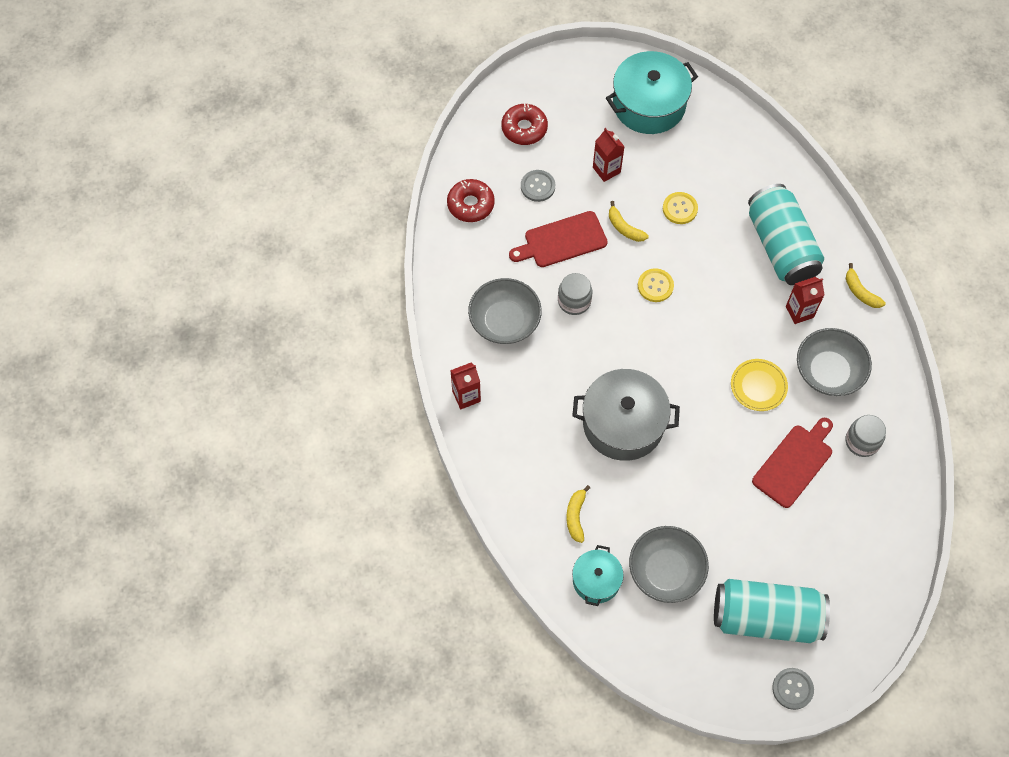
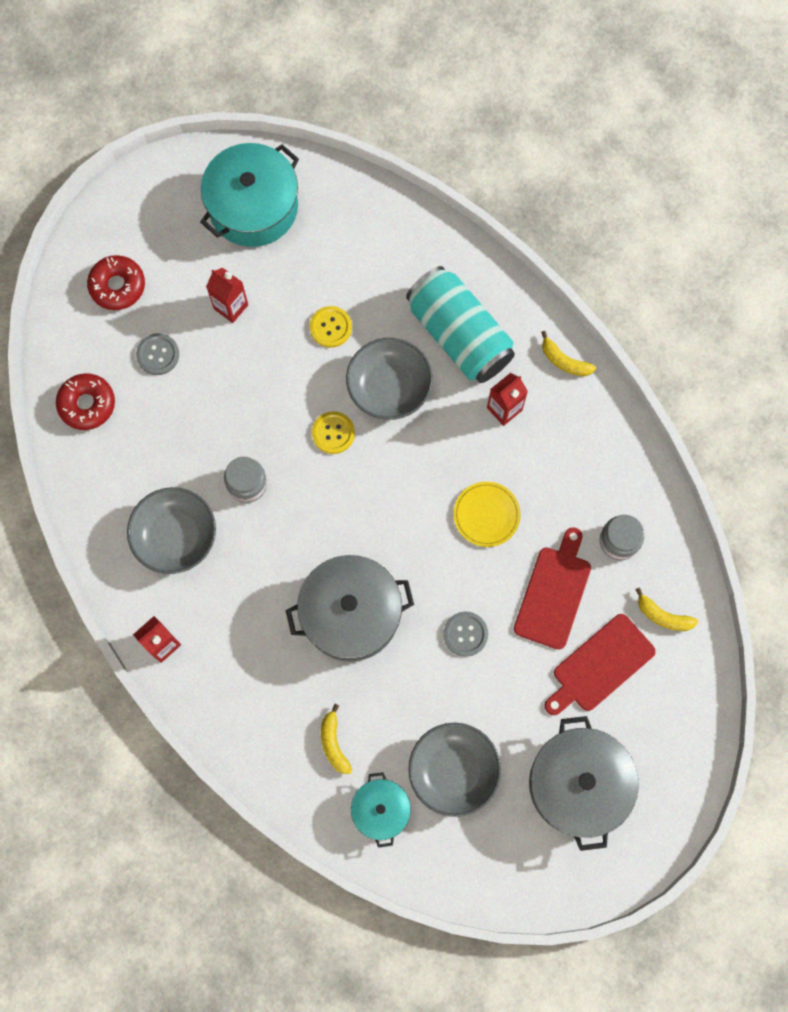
camera: 20 degrees left, 10 degrees up
red cutting board [509,211,608,267] -> red cutting board moved to [544,614,656,715]
yellow banana [609,201,649,242] -> yellow banana moved to [635,588,698,631]
turquoise can [714,579,830,643] -> grey pot [529,716,639,851]
grey button [772,668,814,710] -> grey button moved to [443,611,488,657]
grey bowl [797,328,872,396] -> grey bowl moved to [346,338,433,420]

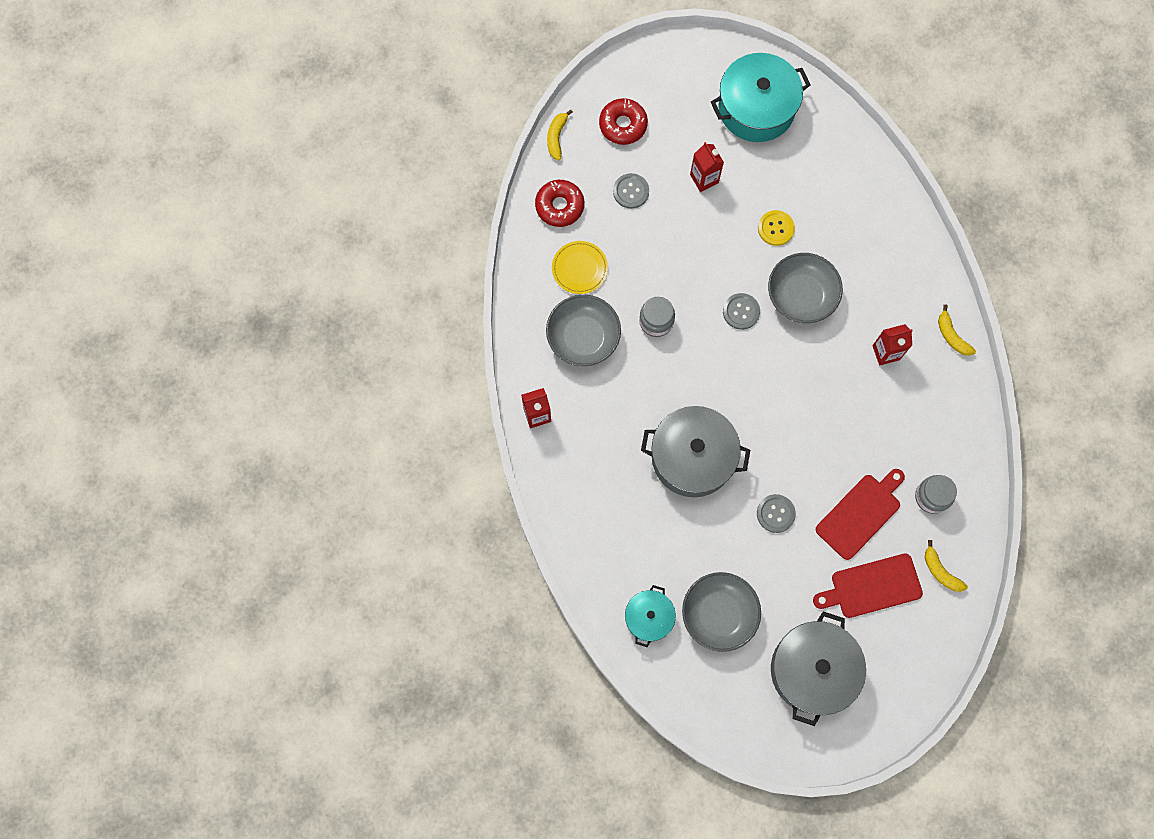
camera: 25 degrees right, 0 degrees up
yellow button [312,411,355,454] -> grey button [723,293,760,330]
yellow banana [321,704,352,774] -> yellow banana moved to [547,109,573,160]
turquoise can [406,266,515,383] -> none
yellow plate [453,482,521,547] -> yellow plate moved to [552,241,608,294]

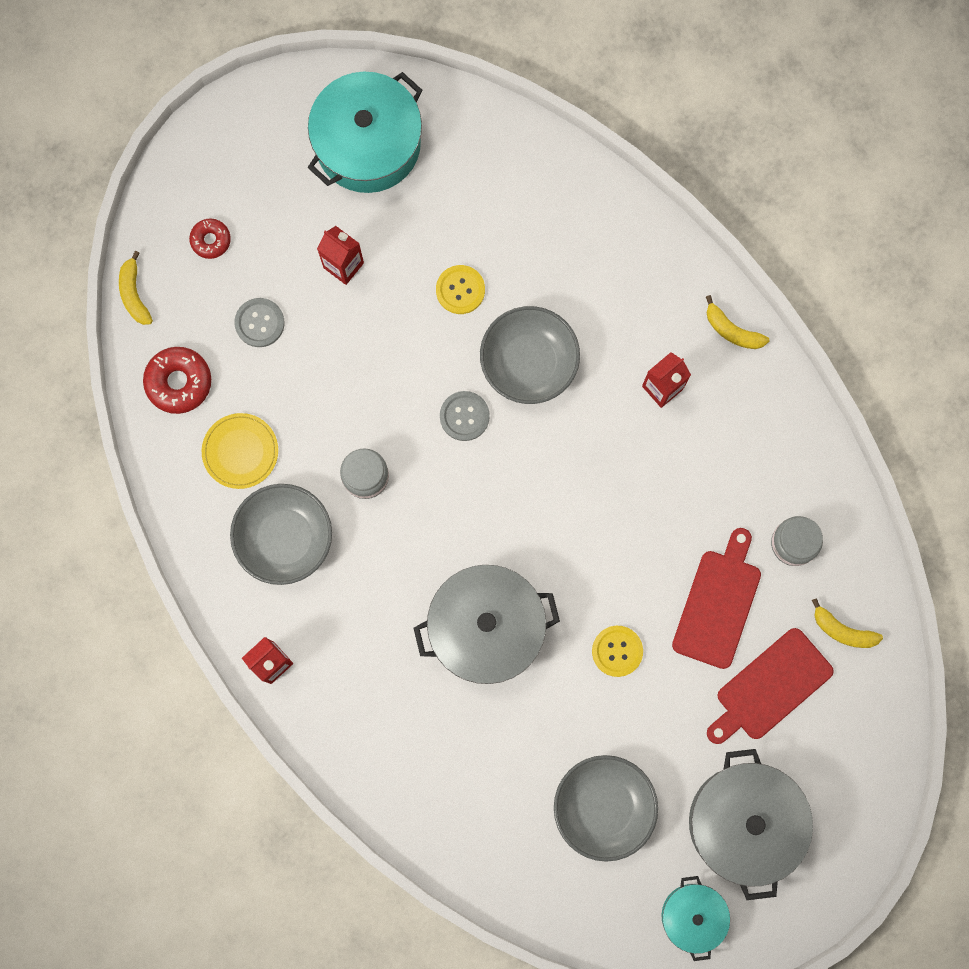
camera: 25 degrees left, 5 degrees up
red donut [599,98,648,145] -> red donut [189,219,231,259], size x0.61
turquoise pot [625,585,676,647] -> turquoise pot moved to [662,876,730,961]
grey button [757,494,796,533] -> yellow button [592,626,643,677]

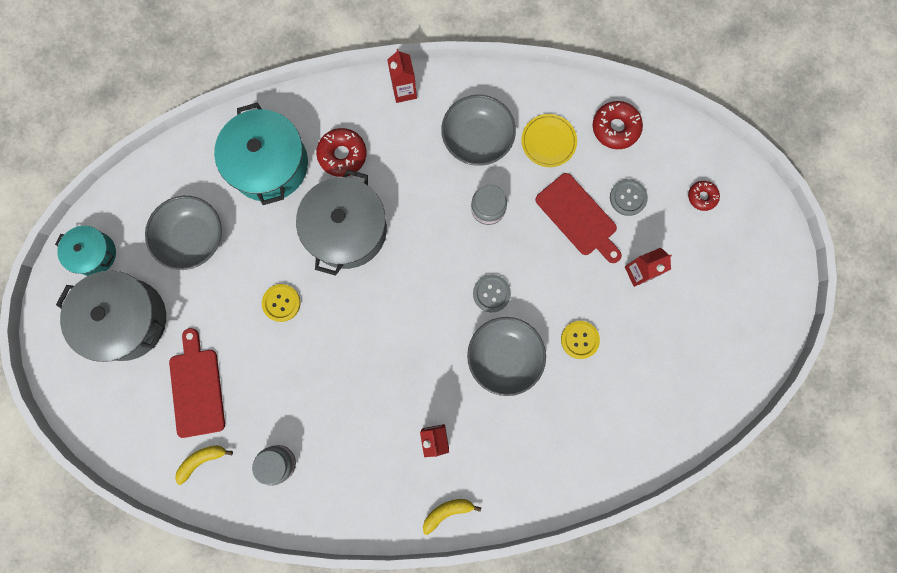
camera: 120 degrees right, 0 degrees up
yellow banana [119,251,153,325] -> none
turquoise pot [308,72,423,193] -> turquoise pot moved to [214,103,308,205]
red cutting board [672,528,761,669] -> red cutting board moved to [535,173,622,263]
none -> red donut [316,128,367,177]

